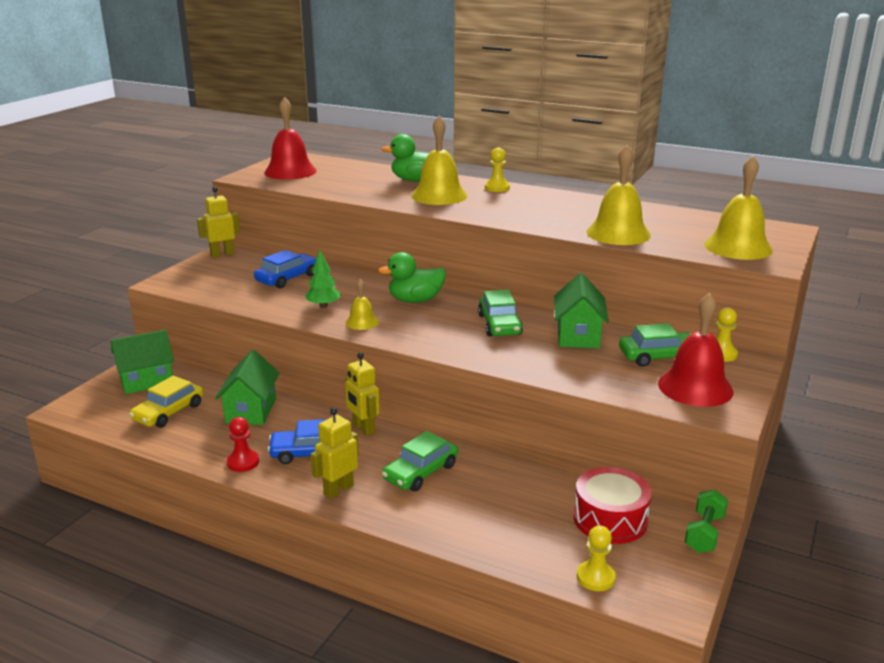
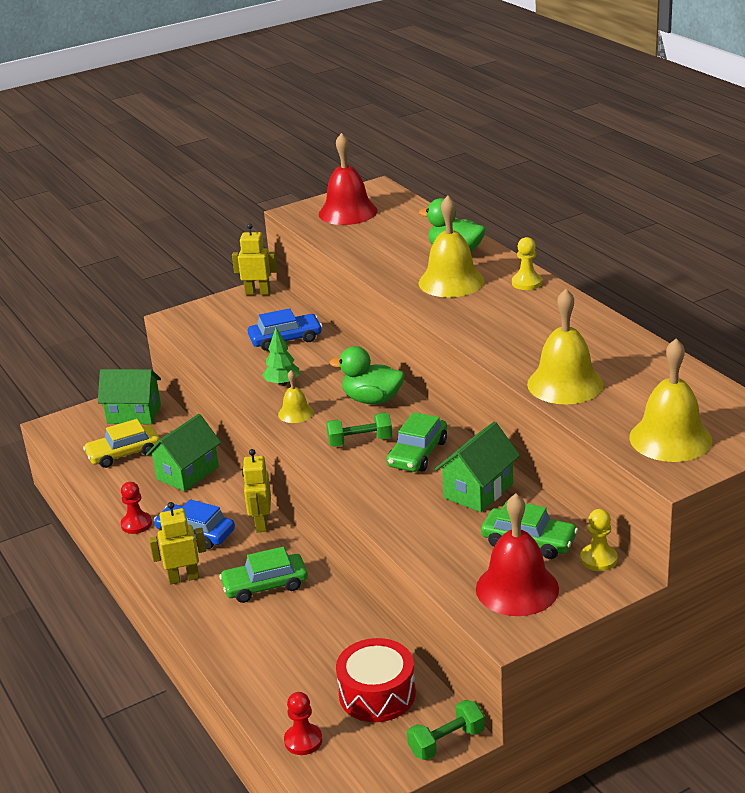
camera: 35 degrees right, 5 degrees up
yellow pawn [577,525,616,591] -> red pawn [284,692,322,755]
none -> green dumbbell [326,412,392,447]

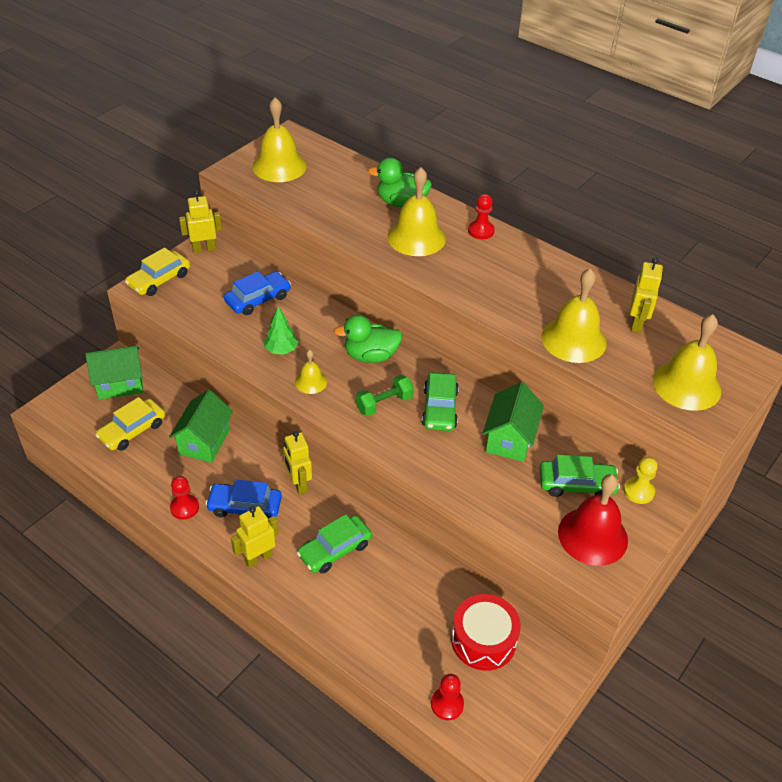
camera: 25 degrees left, 15 degrees up
red bell [319,133,378,225] -> yellow bell [252,97,307,182]
green dumbbell [407,700,485,760] -> none
yellow pawn [512,237,542,290] -> red pawn [468,194,495,239]
none -> yellow car [125,248,190,296]
none -> yellow robot [630,257,663,333]

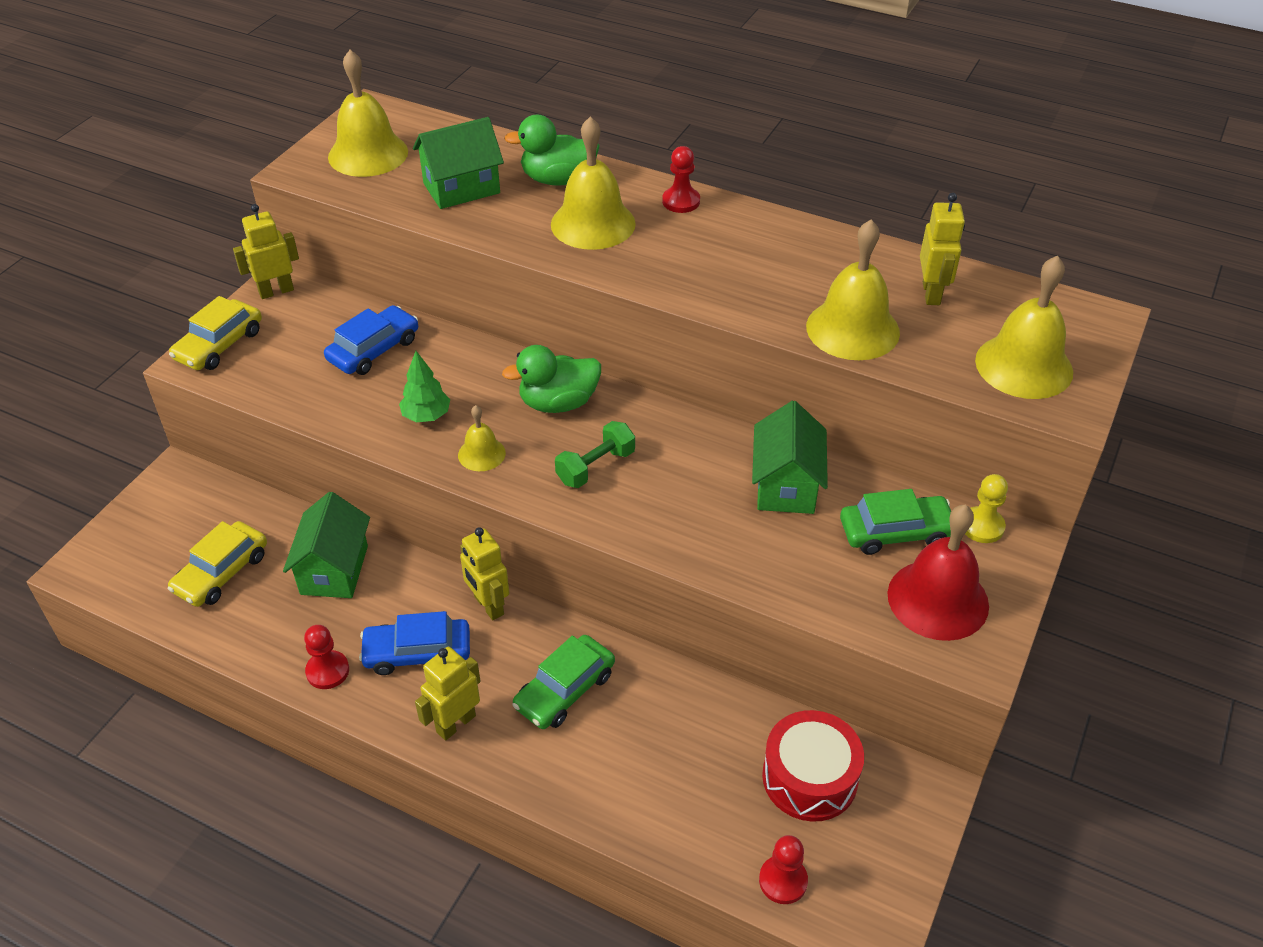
camera: 10 degrees left, 0 degrees up
green house [85,346,143,400] -> green house moved to [413,117,504,209]
green car [422,372,459,431] -> none

